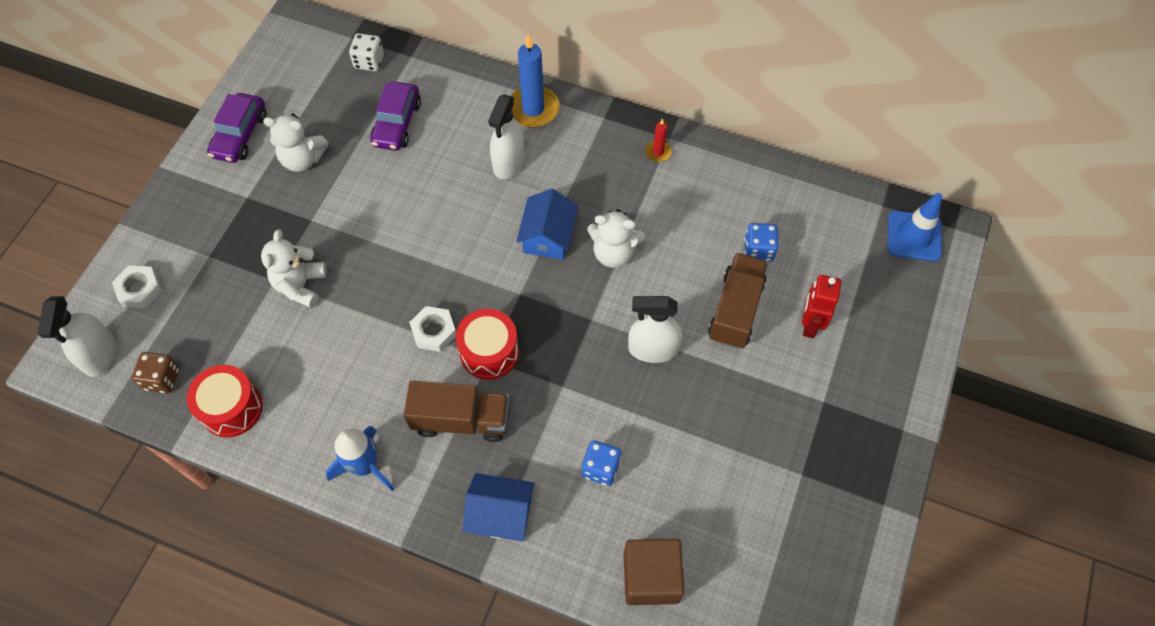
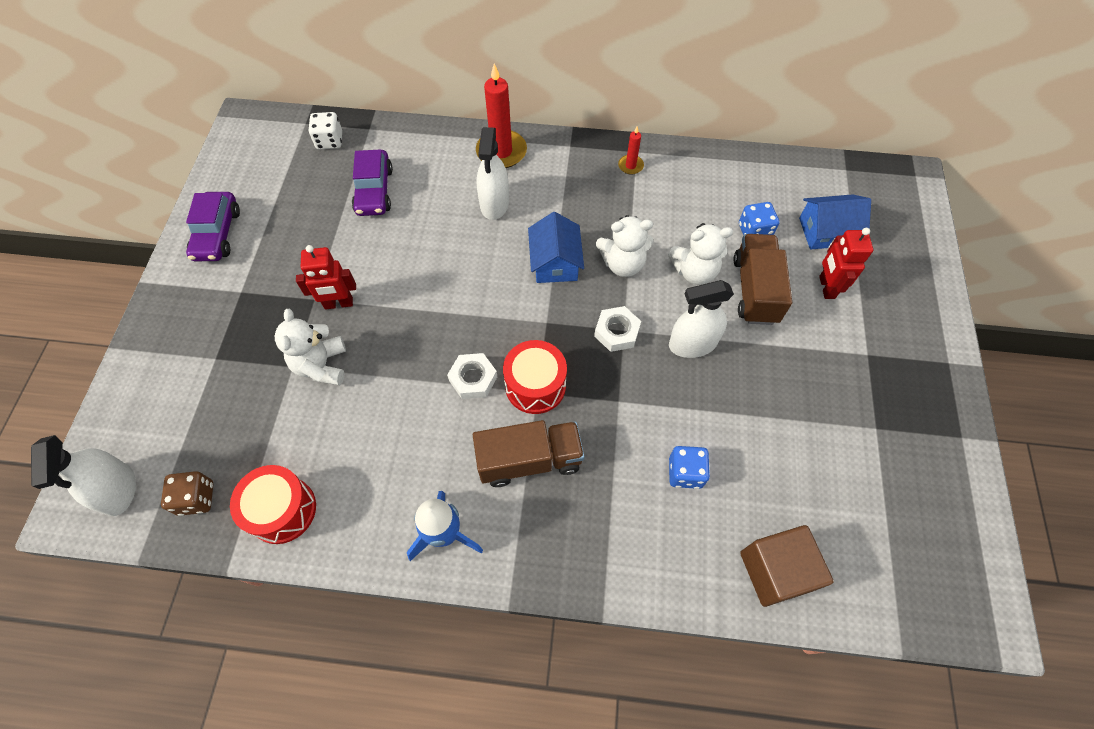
camera: 15 degrees left, 0 degrees up
white nut [112,266,163,308] -> white nut moved to [594,306,641,352]
white teddy bear [263,113,329,172] -> white teddy bear moved to [668,223,733,285]
blue house [463,473,535,541] -> blue house moved to [799,194,871,249]
blue candle [511,34,560,128] -> red candle [476,63,527,168]
blue traffic cone [888,193,943,261] -> none
none -> red robot [296,245,356,310]

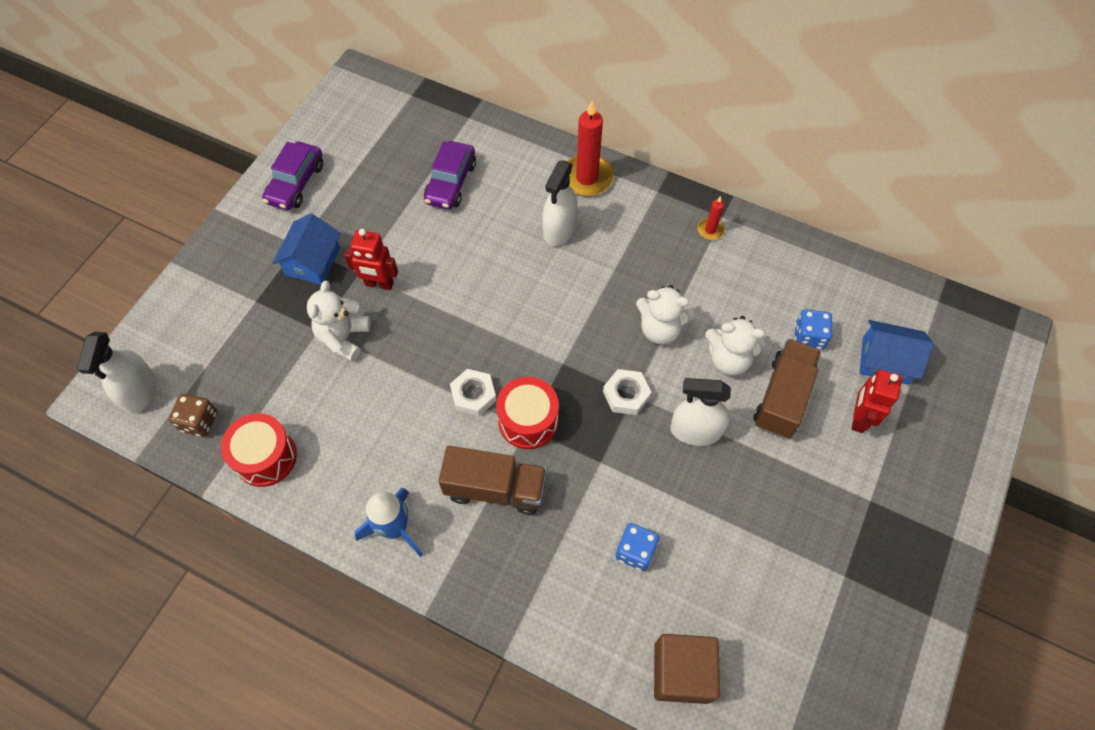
camera: 20 degrees right, 0 degrees up
white dice [309,112,342,150] -> none
blue house [528,212,584,283] -> blue house moved to [272,213,341,285]

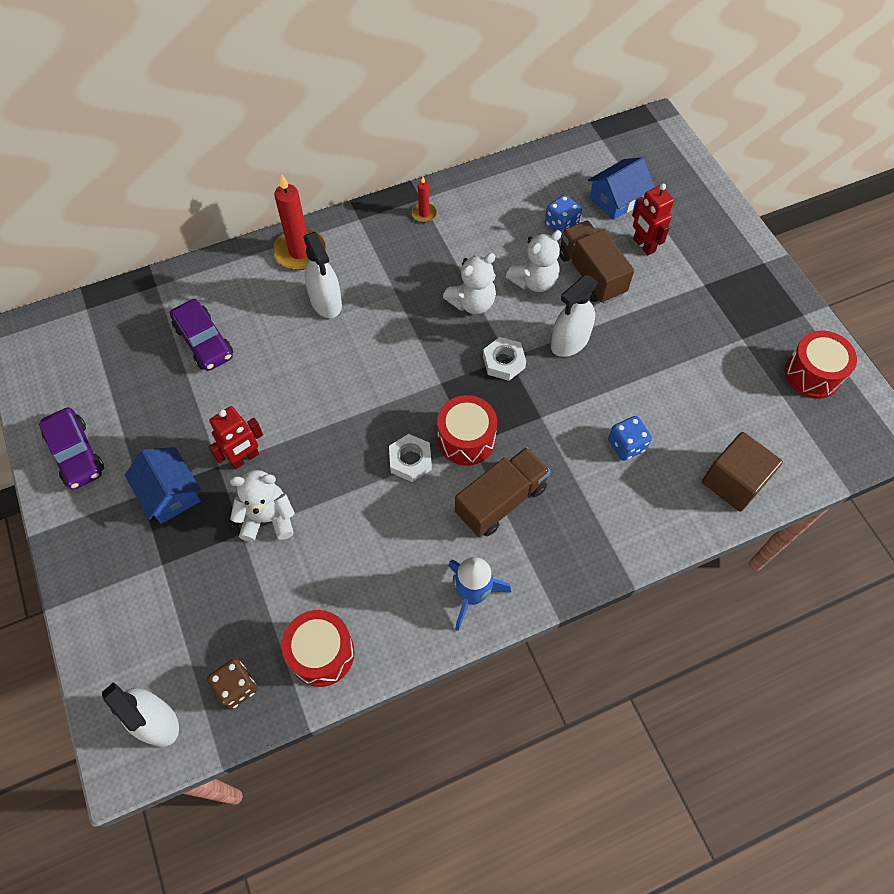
camera: 50 degrees left, 0 degrees up
white teddy bear [307,281,371,361] -> white teddy bear turned 120 degrees clockwise [230,470,295,542]
none -> red drum [785,331,857,399]

